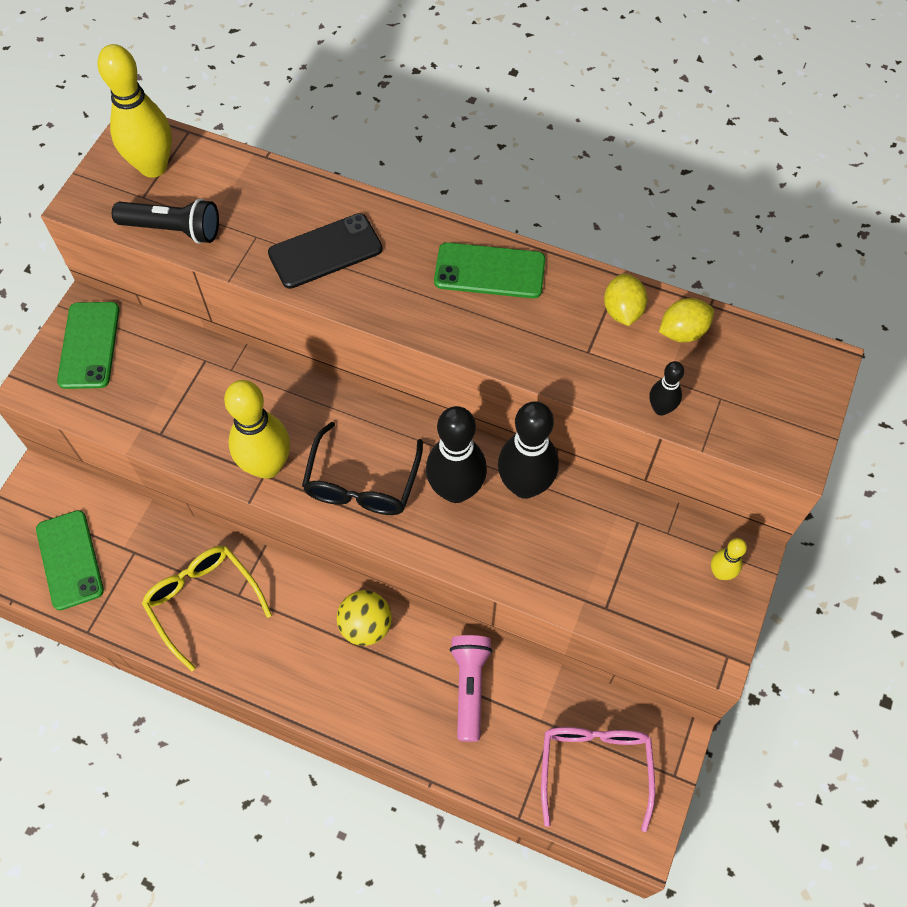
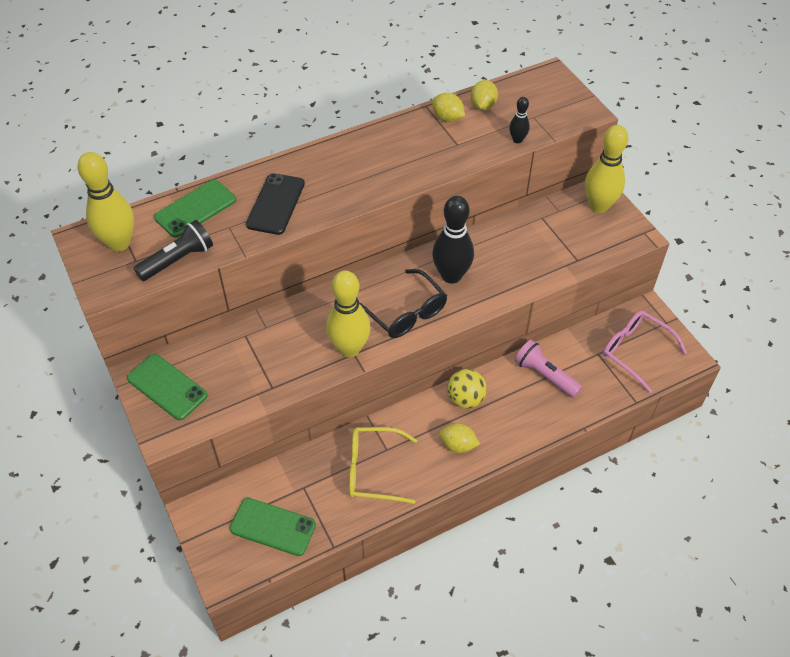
camera: 50 degrees left, 10 degrees down
green phone [434,242,545,298] -> green phone moved to [154,180,236,238]
black bowling pin [498,401,559,499] -> none
yellow bowling pin [711,538,747,580] -> yellow bowling pin [585,125,628,213], size x2.04
none -> yellow lemon [439,423,480,453]

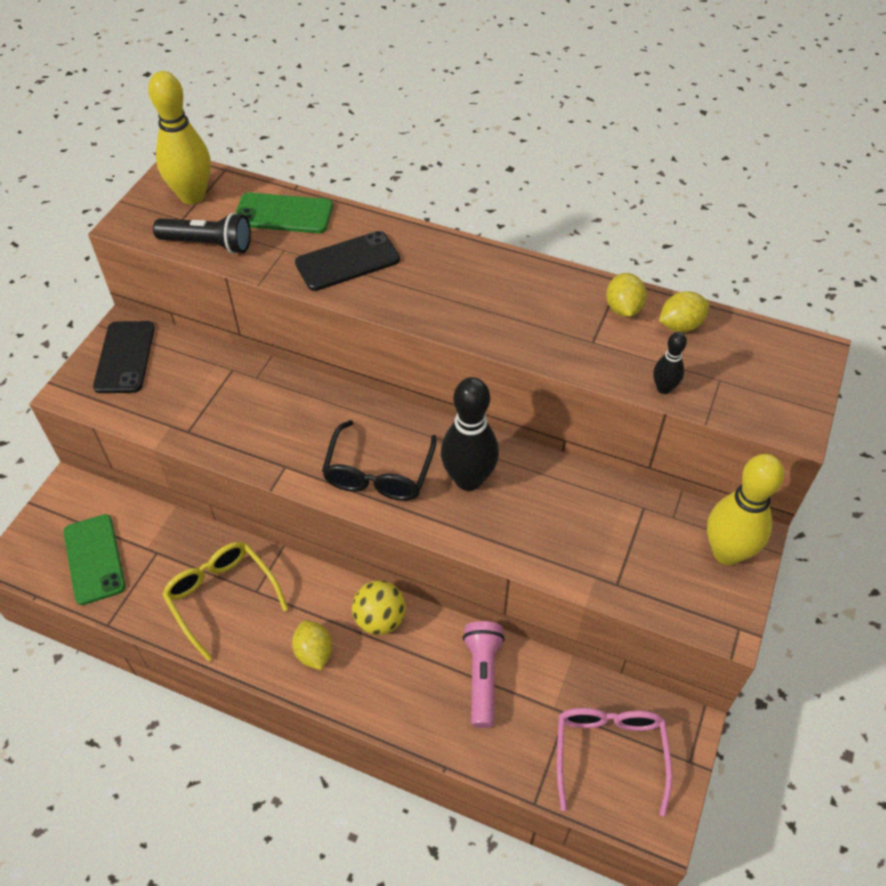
camera: 50 degrees right, 0 degrees up
green phone [127,354,208,420] -> black phone [93,321,155,393]
yellow bowling pin [326,271,371,357] -> none

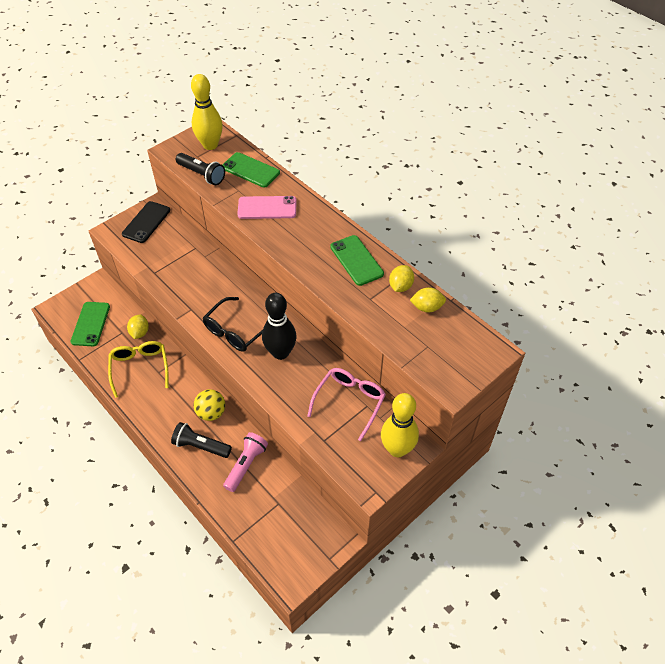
camera: 25 degrees right, 0 degrees up
yellow lemon [292,620,332,670] -> yellow lemon moved to [127,314,149,339]
black phone [295,231,400,291] -> pink phone [237,196,296,219]
pink glasses [557,708,672,816] -> pink glasses moved to [307,368,386,441]
black bowling pin [653,332,687,394] -> none
none -> black flashlight [171,422,232,458]
none -> green phone [330,235,384,286]

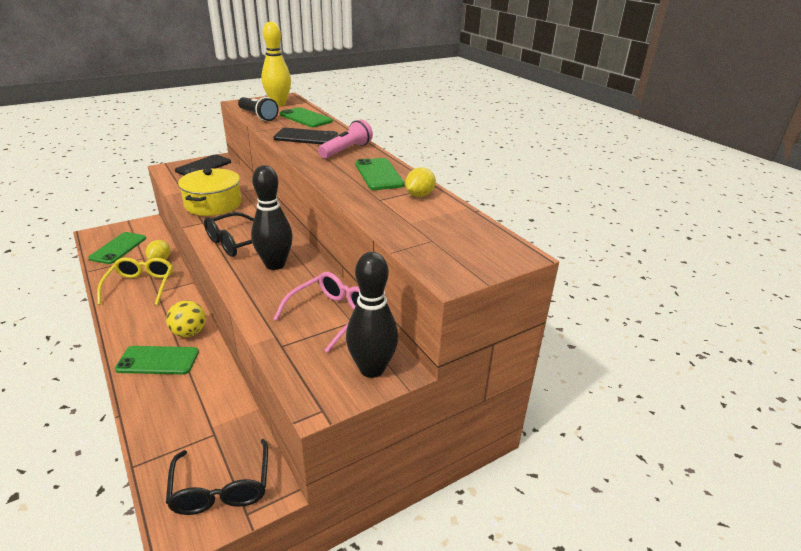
camera: 10 degrees right, 20 degrees down
black flashlight [171,422,232,458] -> green phone [115,346,199,375]
pink flashlight [223,432,268,492] -> pink flashlight moved to [318,119,373,159]
pink phone [237,196,296,219] -> black phone [274,128,339,144]
yellow bowling pin [381,393,419,457] -> black bowling pin [346,252,398,378]
yellow lemon [410,287,446,313] -> none
none -> black glasses [166,439,268,515]
none -> yellow pot [178,168,242,216]

